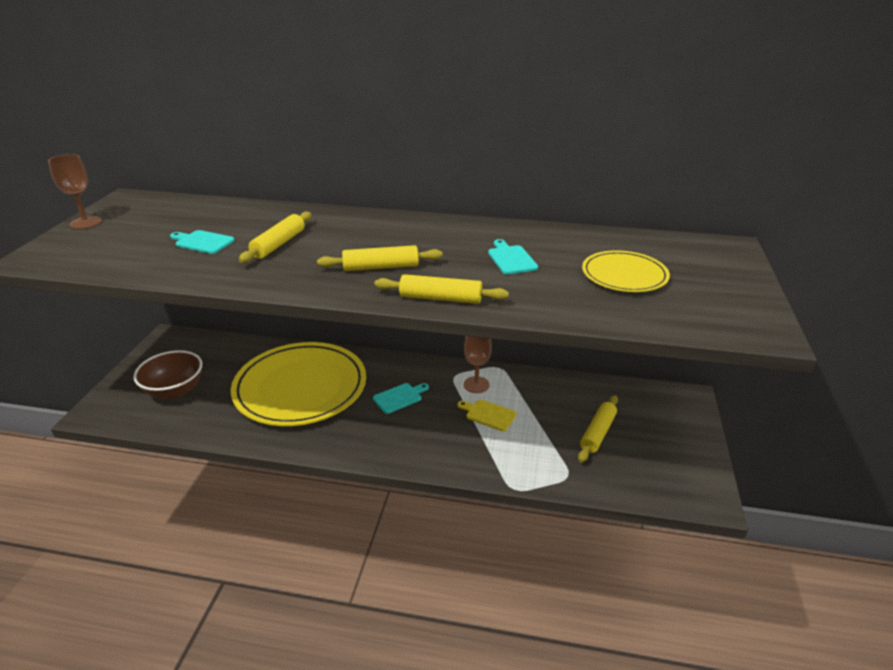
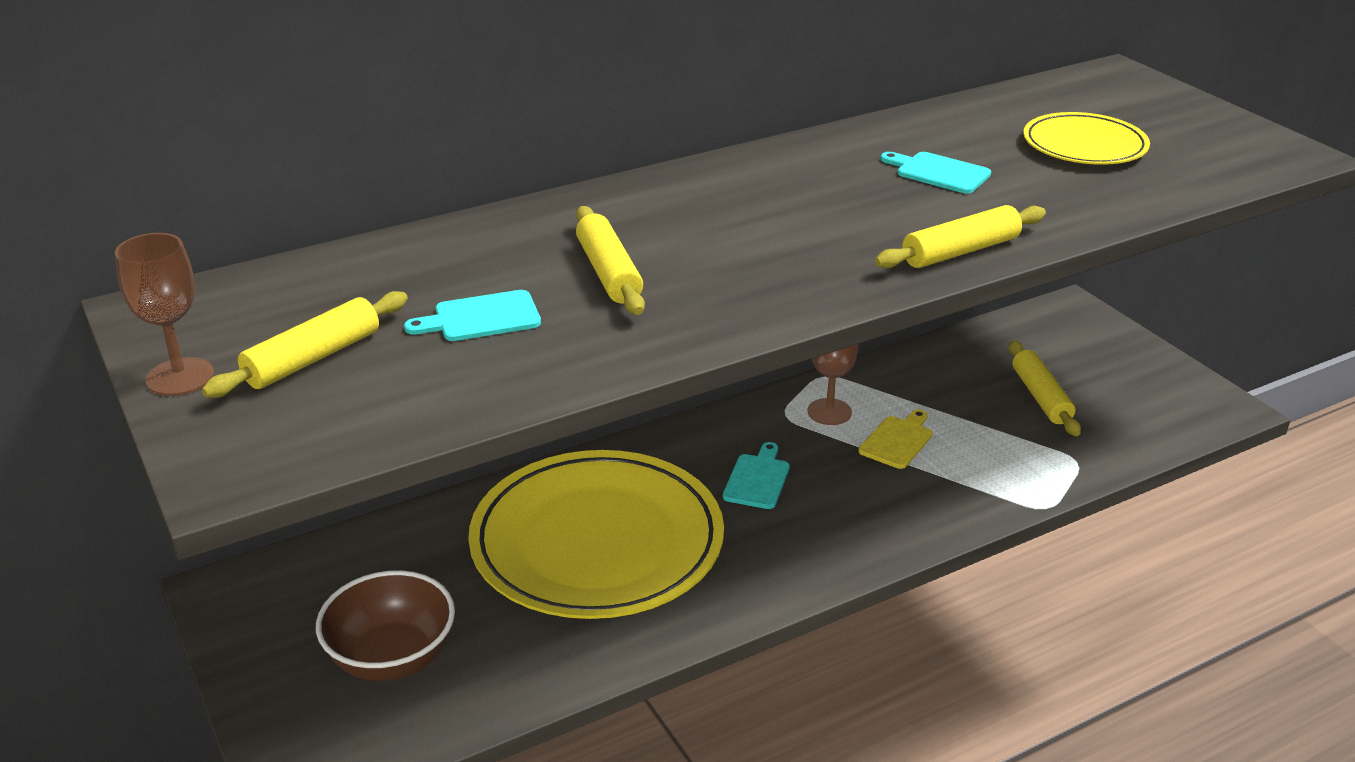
camera: 40 degrees left, 0 degrees up
yellow rolling pin [317,245,443,271] -> yellow rolling pin moved to [202,291,408,398]
yellow cutting board [458,400,517,431] -> yellow cutting board turned 135 degrees clockwise [859,409,932,469]

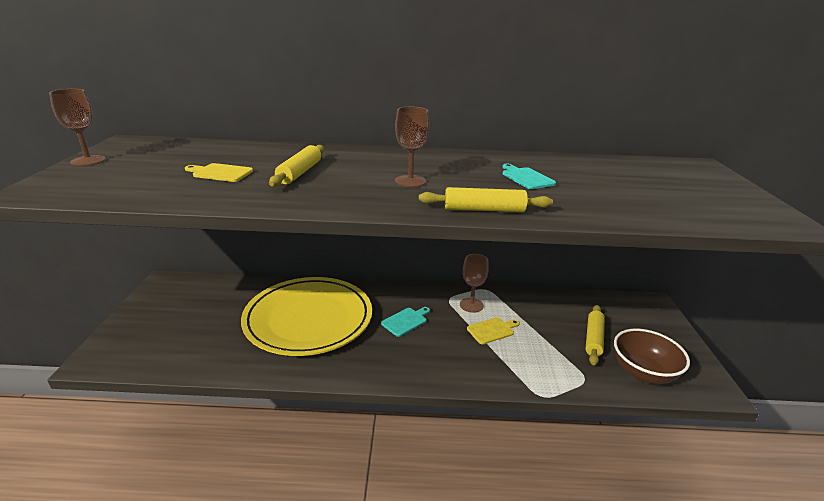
camera: 30 degrees right, 5 degrees down
yellow rolling pin [202,291,408,398] -> none
brown bowl [316,570,455,681] -> brown bowl moved to [614,329,690,384]
turquoise cutting board [404,290,541,341] -> yellow cutting board [185,163,253,182]
yellow plate [1023,112,1150,165] -> none
none -> brown goblet [395,107,430,187]

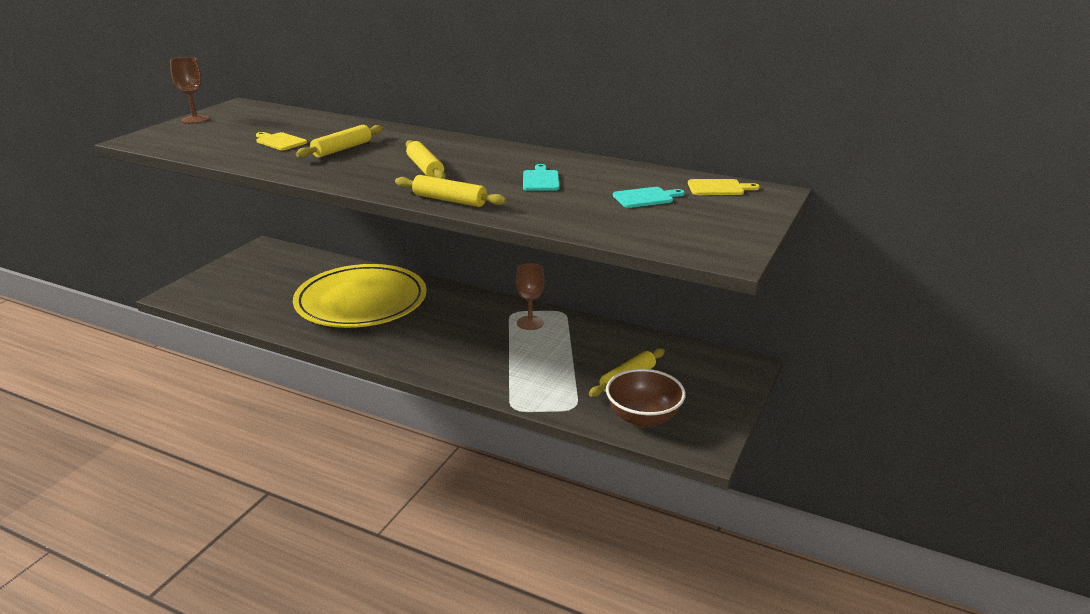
camera: 25 degrees right, 0 degrees up
turquoise cutting board [381,307,430,337] -> turquoise cutting board moved to [613,187,685,208]
brown goblet [395,107,430,187] -> yellow rolling pin [406,140,446,179]
yellow cutting board [467,317,520,344] -> yellow cutting board moved to [688,179,760,195]

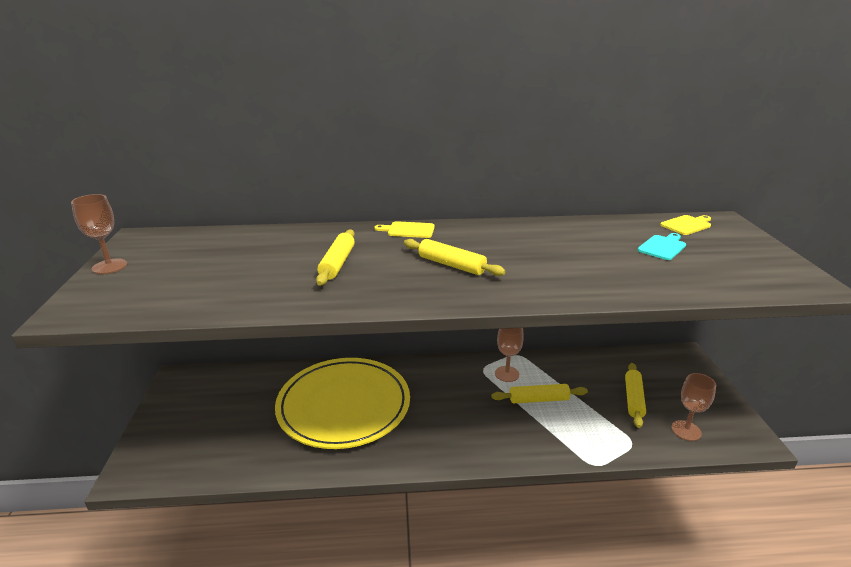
camera: 30 degrees left, 0 degrees up
yellow cutting board [256,132,307,150] -> yellow cutting board moved to [374,221,435,238]
yellow rolling pin [395,175,506,207] -> yellow rolling pin moved to [491,384,588,403]
turquoise cutting board [523,164,560,191] -> none
brown bowl [606,369,686,428] -> brown goblet [671,373,716,441]

